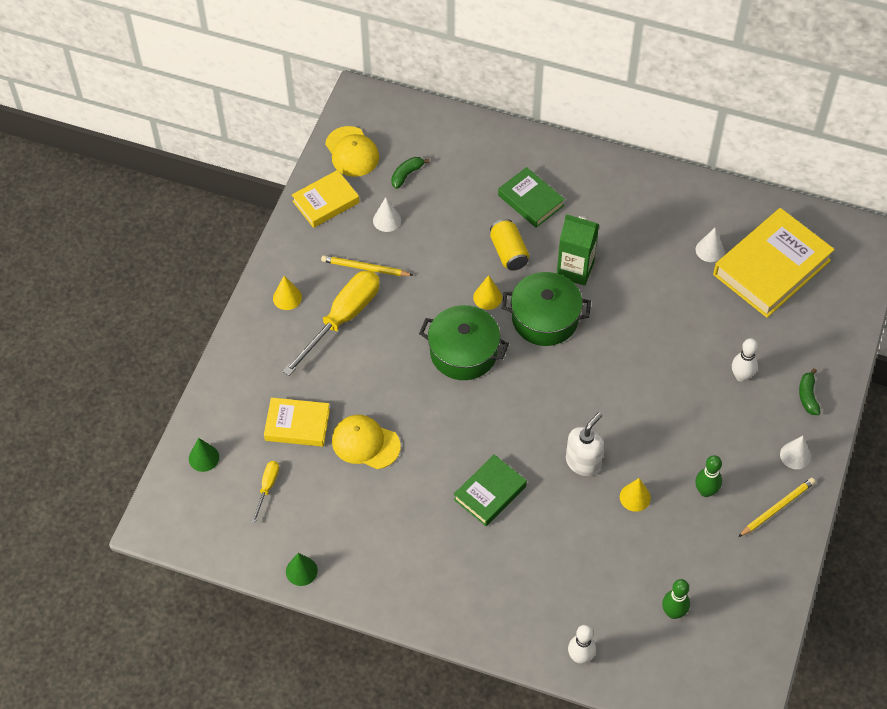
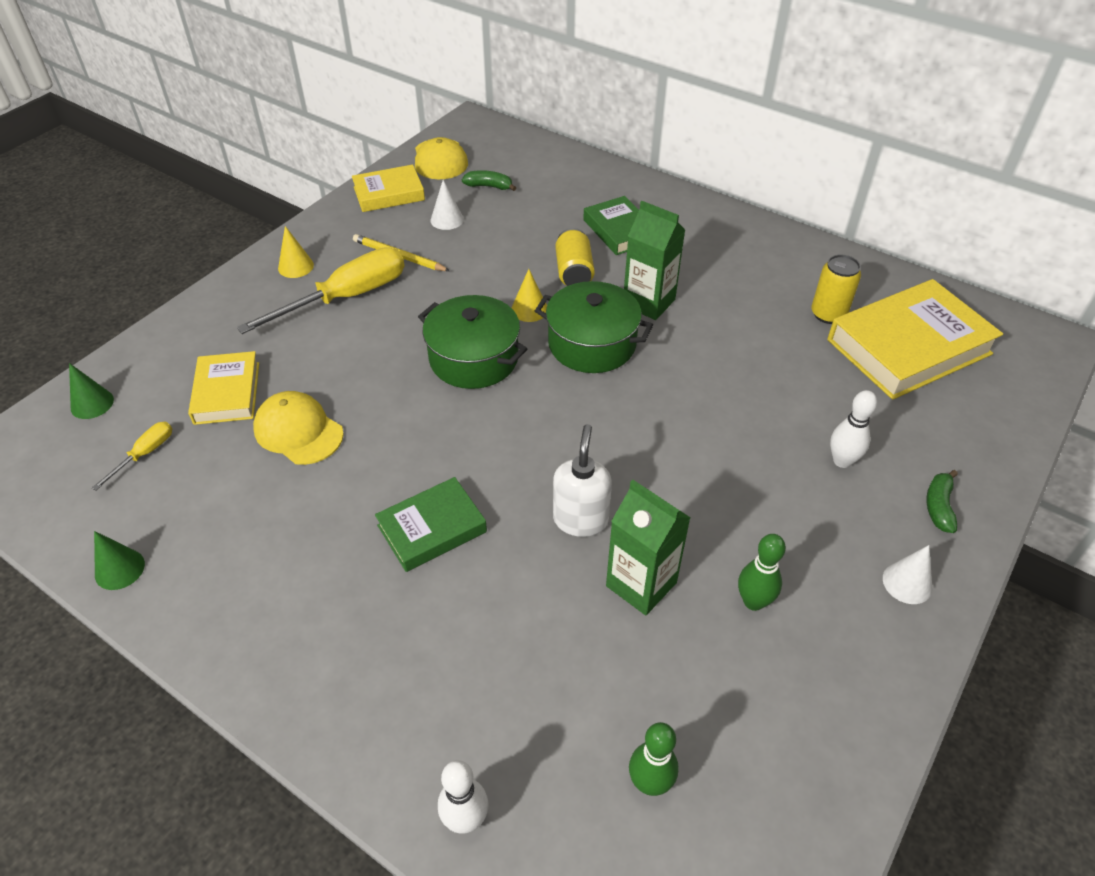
camera: 15 degrees right, 10 degrees down
yellow book [264,397,330,447] -> yellow book turned 60 degrees clockwise [188,351,259,425]
green banana [391,157,430,189] -> green banana turned 45 degrees clockwise [462,170,516,191]
white soap dispenser [566,412,604,476] -> white soap dispenser turned 45 degrees counterclockwise [553,424,612,537]
yellow cone [620,478,651,512] -> green carton [606,480,690,615]
white cone [695,228,724,262] -> yellow can [811,255,861,324]
yellow pencil [738,478,815,537] -> none

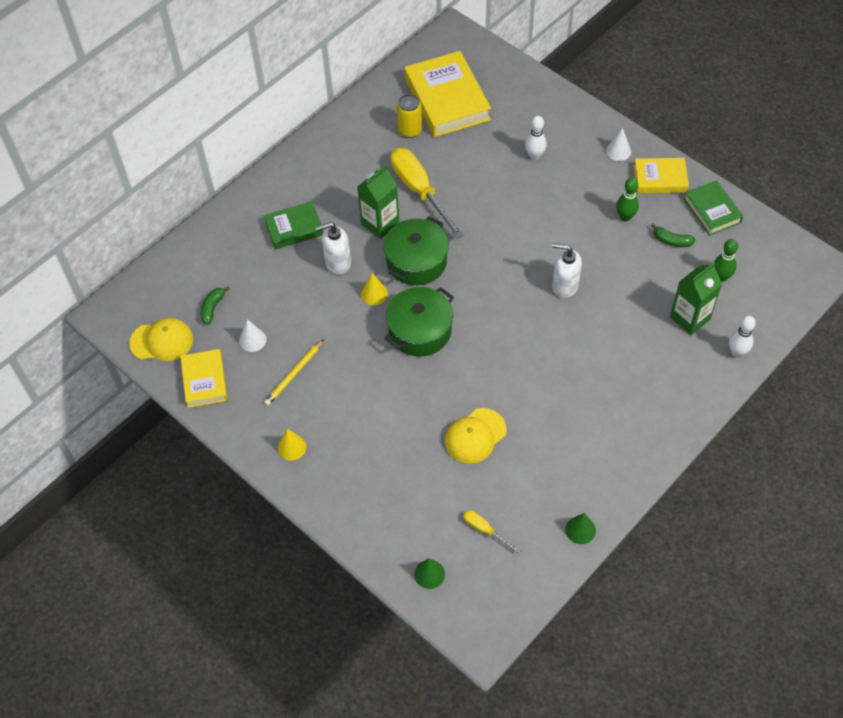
camera: 80 degrees left, 10 degrees up
yellow book [188,351,259,425] -> yellow book moved to [634,158,689,194]
yellow screwdriver [237,247,405,334] -> yellow screwdriver moved to [390,148,464,238]
green book [375,477,487,572] -> green book moved to [684,180,743,236]
yellow can [555,228,595,286] -> white soap dispenser [315,222,351,275]
green carton [606,480,690,615] -> green carton moved to [670,262,722,335]
green banana [926,470,958,533] -> green banana moved to [651,223,696,247]

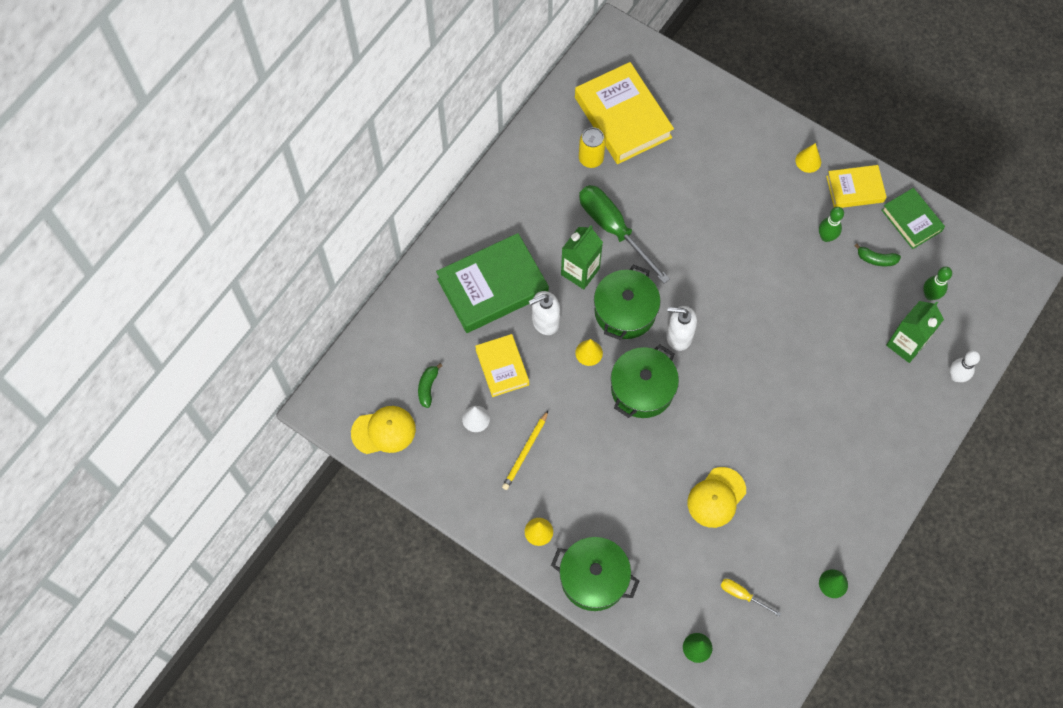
camera: 10 degrees left, 10 degrees up
yellow book [180,349,228,408] -> yellow book moved to [475,334,529,397]
green book [264,201,323,249] -> green book [436,233,549,333], size x1.75
yellow screwdriver [390,148,464,238] -> green screwdriver [579,185,670,284]
white bowling pin [525,116,547,160] -> none
white soap dispenser [552,243,582,298] -> white soap dispenser moved to [666,306,697,351]
white cone [606,128,631,161] -> yellow cone [795,143,821,173]
none -> green pot [551,537,639,611]

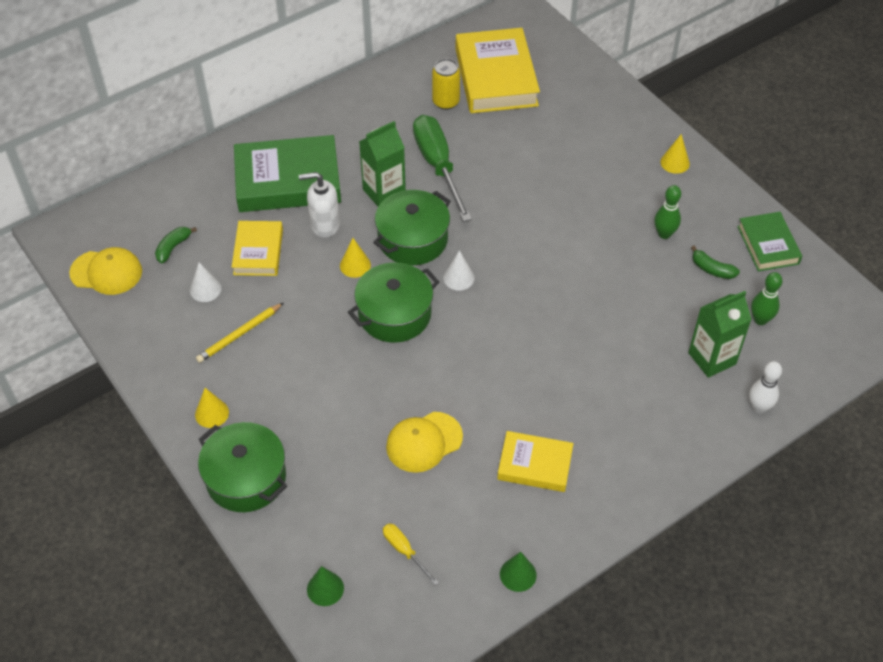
camera: 20 degrees right, 15 degrees down
white soap dispenser [666,306,697,351] -> white cone [443,250,475,291]
yellow book [826,165,887,208] -> yellow book moved to [497,431,573,492]

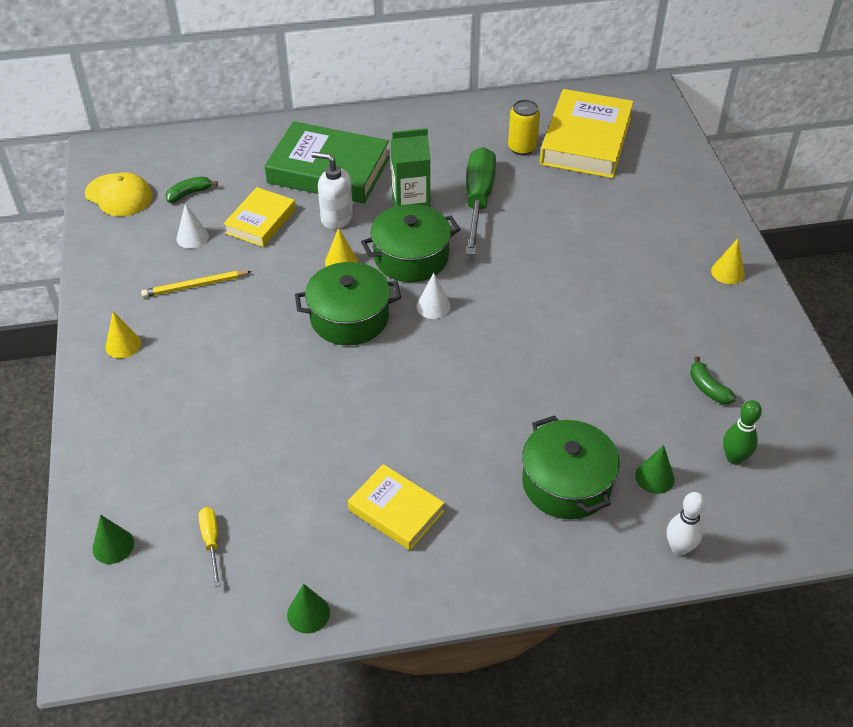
camera: 25 degrees right, 5 degrees down
green pot [198,422,287,512] -> green pot moved to [522,415,620,519]
yellow cap [386,412,463,473] -> none
green bowling pin [654,185,681,239] -> none
green carton [688,291,752,378] -> green cone [635,445,674,494]
green book [737,212,802,272] -> none

